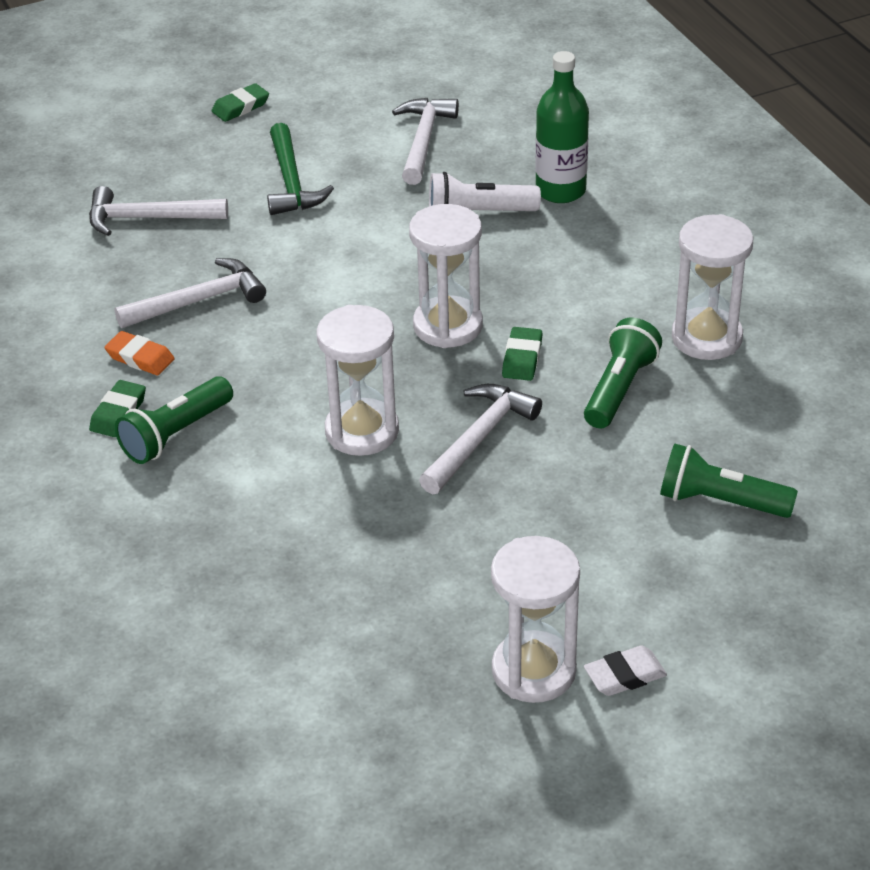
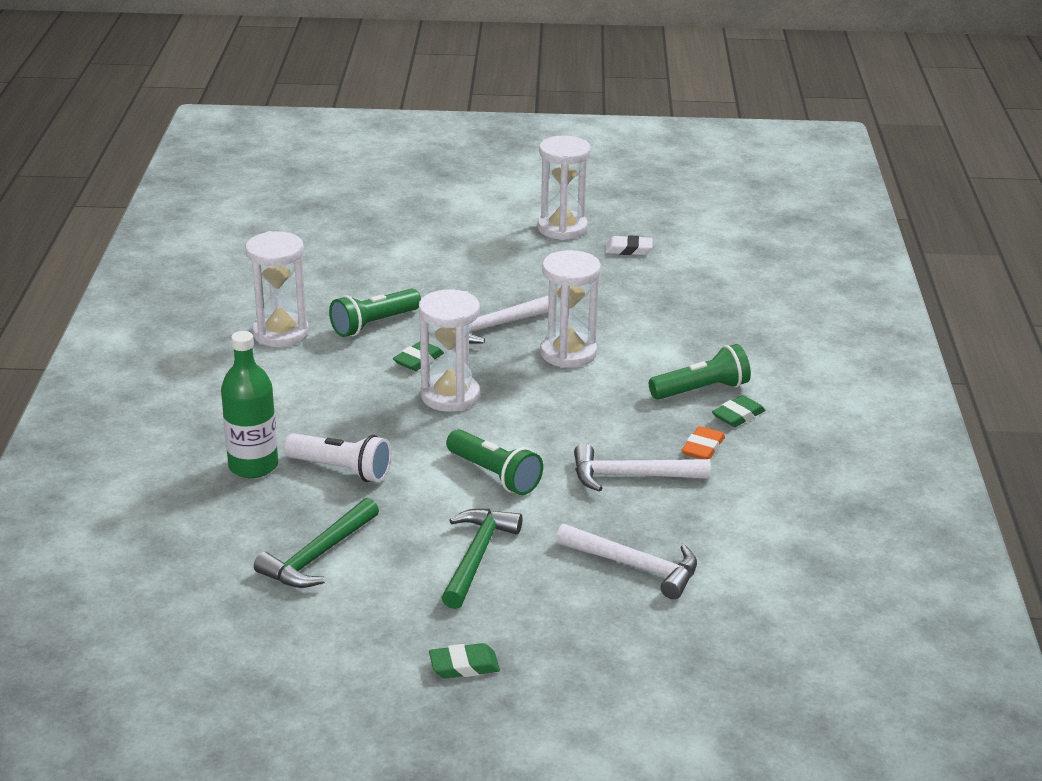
camera: 155 degrees left, 10 degrees down
orange eraser [105,331,175,375] -> orange eraser turned 60 degrees clockwise [682,426,725,459]
white hammer [392,98,459,185] -> green hammer [254,498,379,588]
white eraser [584,645,667,696] -> white eraser moved to [605,235,653,255]
green flashlight [660,443,798,518] -> green flashlight moved to [446,429,543,495]

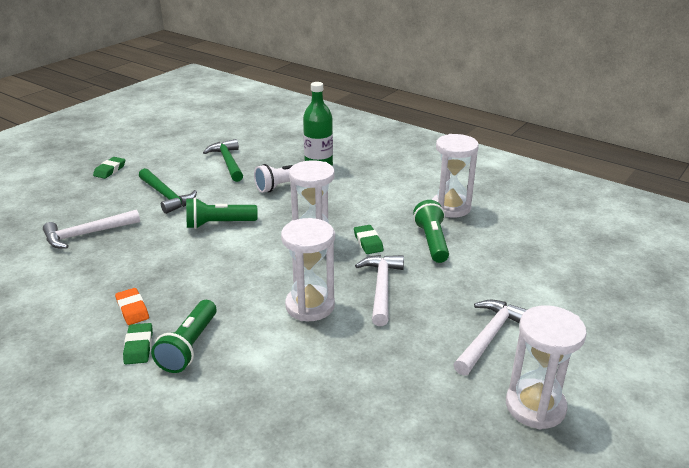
camera: 125 degrees right, 0 degrees up
white hammer [574,443,711,492] -> white hammer moved to [453,300,527,376]
white eraser [605,235,653,255] -> none

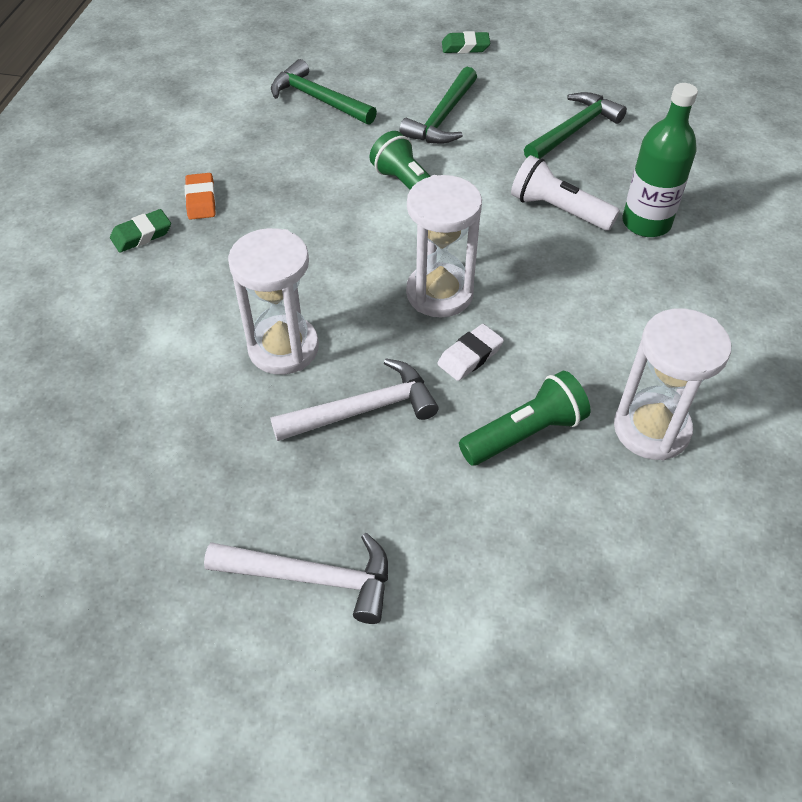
camera: 65 degrees right, 20 degrees up
white hammer [43,210,140,248] -> green hammer [271,59,377,125]
orange eraser [115,288,149,325] -> orange eraser turned 45 degrees counterclockwise [185,173,216,220]
green flashlight [151,300,217,373] -> none
green eraser [354,225,384,254] -> white eraser [437,324,504,381]
white hourglass [506,305,587,429] -> none

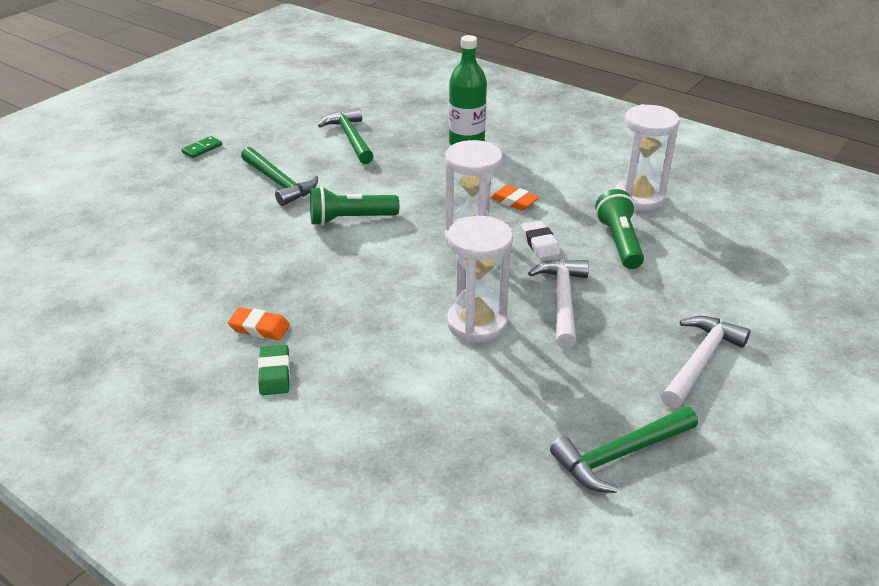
camera: 65 degrees left, 15 degrees down
green hammer [271,59,377,125] -> green hammer moved to [550,406,698,493]
green eraser [442,31,490,54] -> green domino [181,136,222,158]
white flashlight [511,155,620,231] -> none
none -> orange eraser [490,185,539,211]

